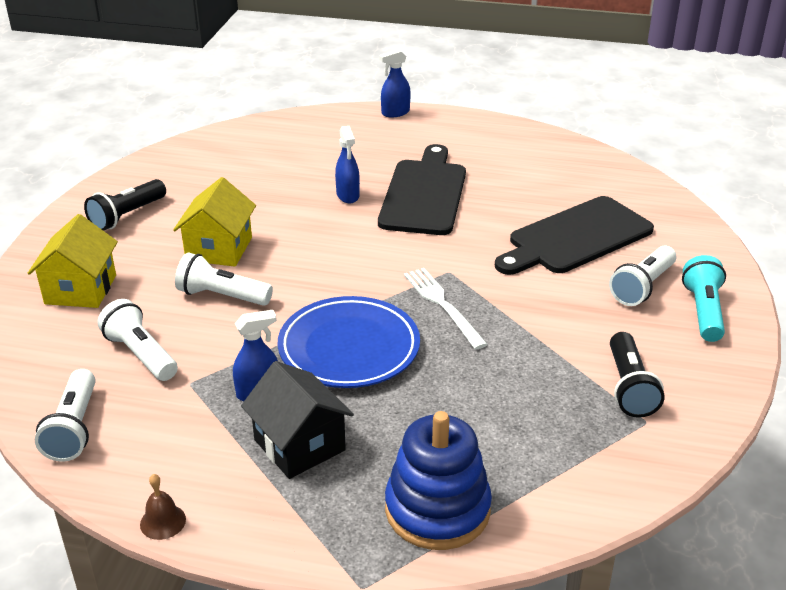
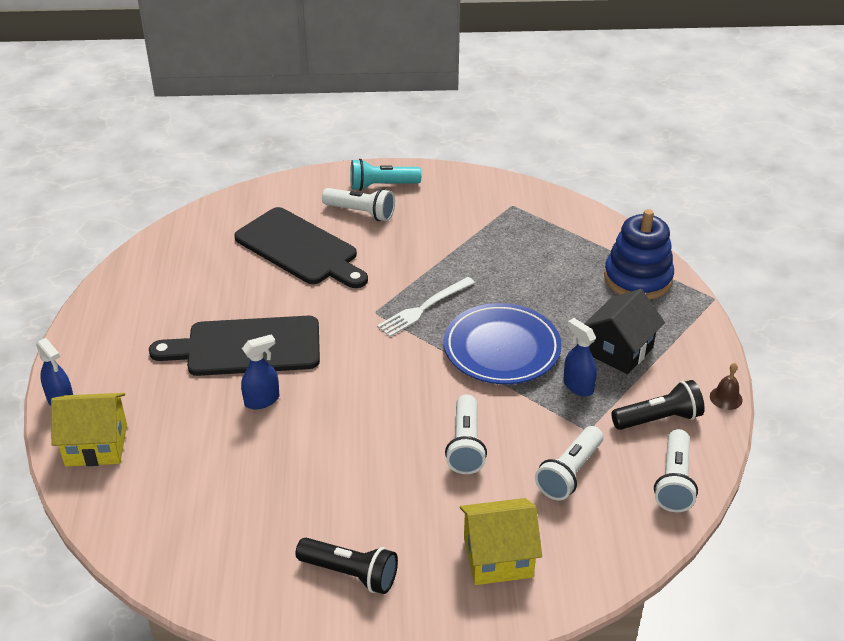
camera: 105 degrees left, 5 degrees up
white flashlight [35,369,96,462] -> white flashlight turned 120 degrees clockwise [654,429,698,512]
yellow house [173,177,256,267] -> yellow house moved to [51,393,127,466]
black flashlight [610,332,665,418] -> black flashlight moved to [611,380,705,430]

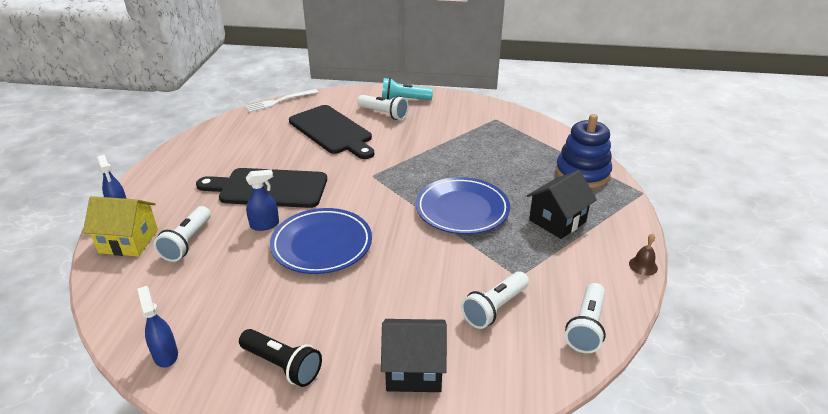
camera: 10 degrees right, 5 degrees down
white fork [377,277,475,337] -> white fork moved to [245,89,319,112]
white flashlight [445,394,487,474] -> white flashlight moved to [154,206,211,262]
yellow house [460,498,542,585] -> black house [381,319,447,392]
blue spray bottle [563,318,597,396] -> blue spray bottle moved to [138,286,178,368]
black flashlight [611,380,705,430] -> none
none -> blue plate [270,208,372,274]

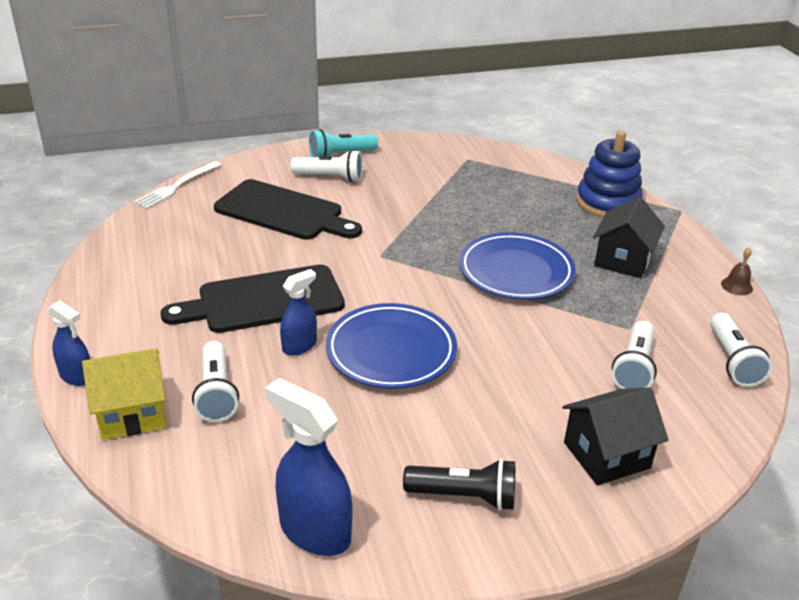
camera: 25 degrees left, 0 degrees up
blue spray bottle [138,286,178,368] -> blue spray bottle [265,378,352,556], size x1.69

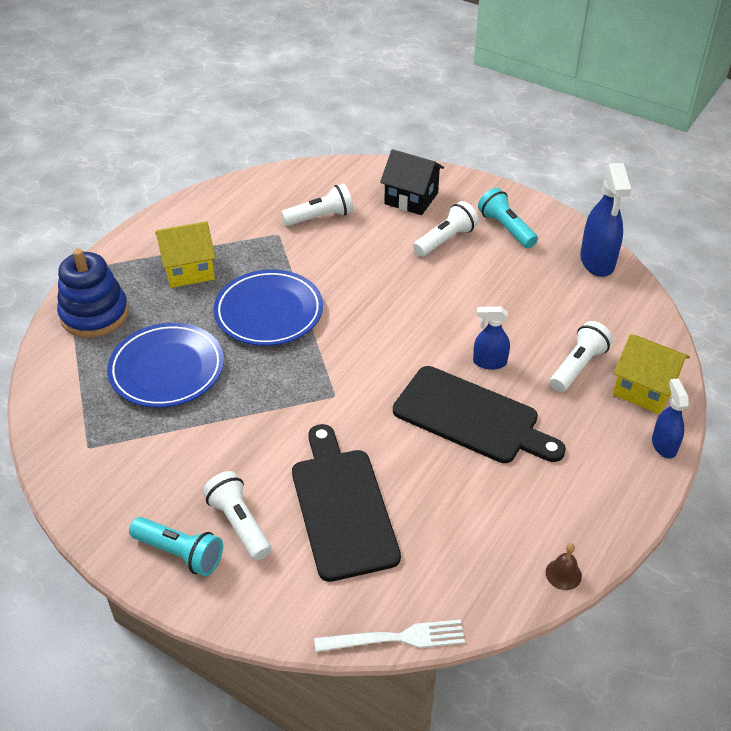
camera: 130 degrees left, 10 degrees up
blue plate [326,303,457,389] -> blue plate moved to [107,323,224,408]
black flashlight [403,459,515,511] -> turquoise flashlight [478,188,538,248]
black house [593,196,665,278] -> yellow house [156,221,215,288]
white flashlight [710,313,772,387] -> white flashlight moved to [413,201,479,257]
brown bell [721,247,753,295] -> brown bell moved to [546,543,582,590]

